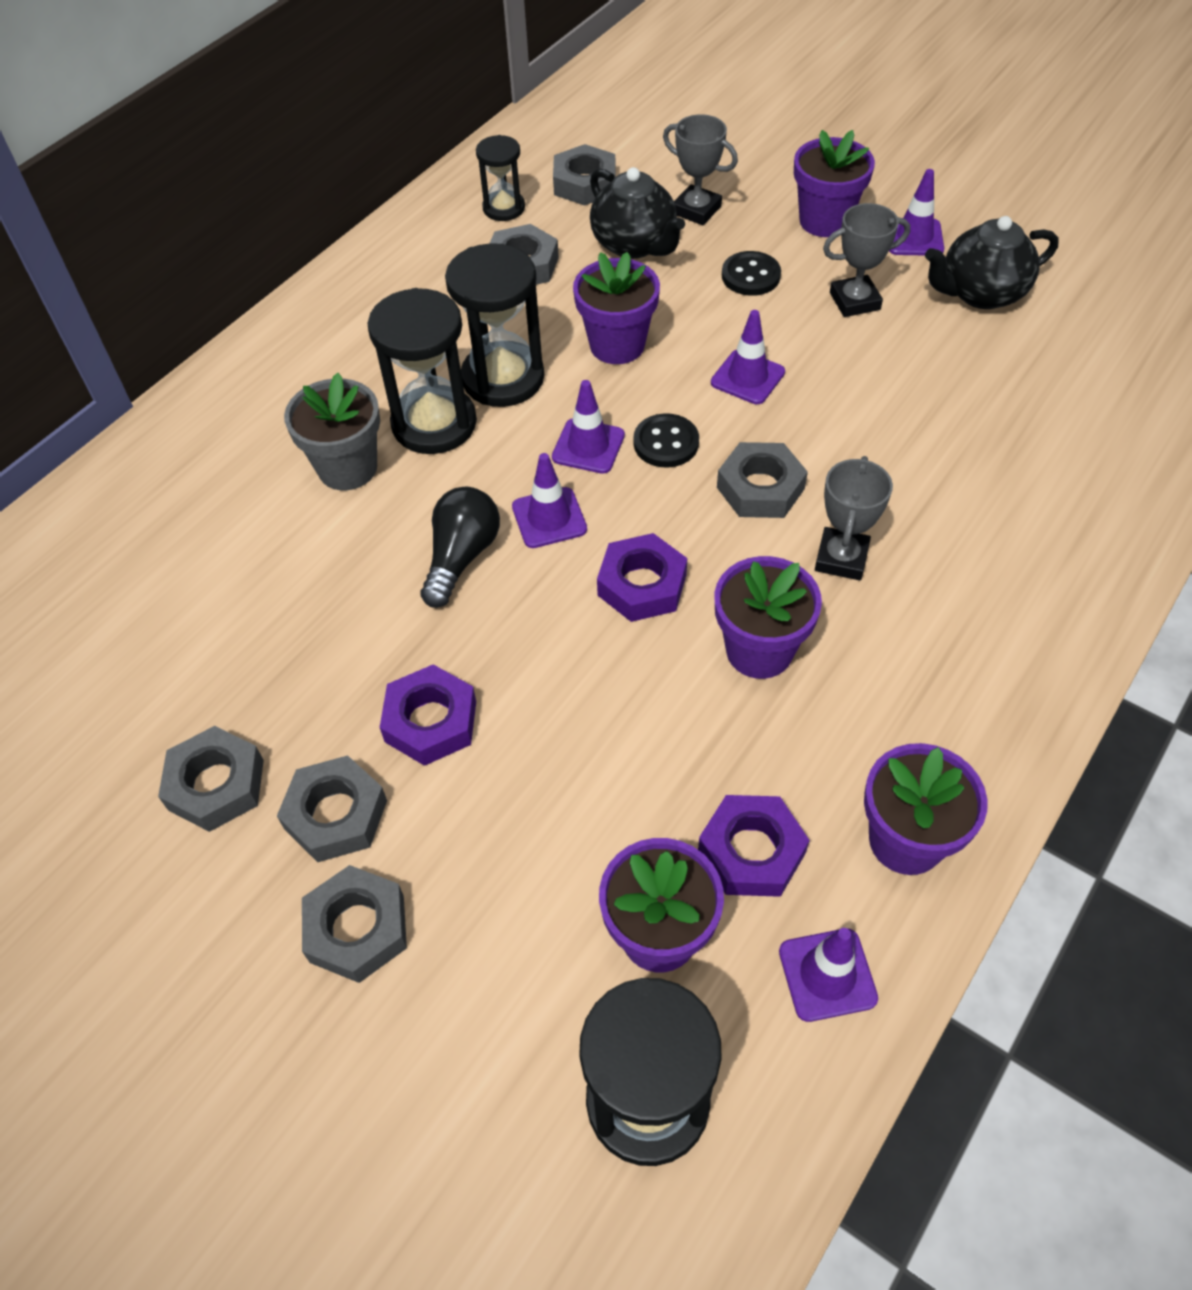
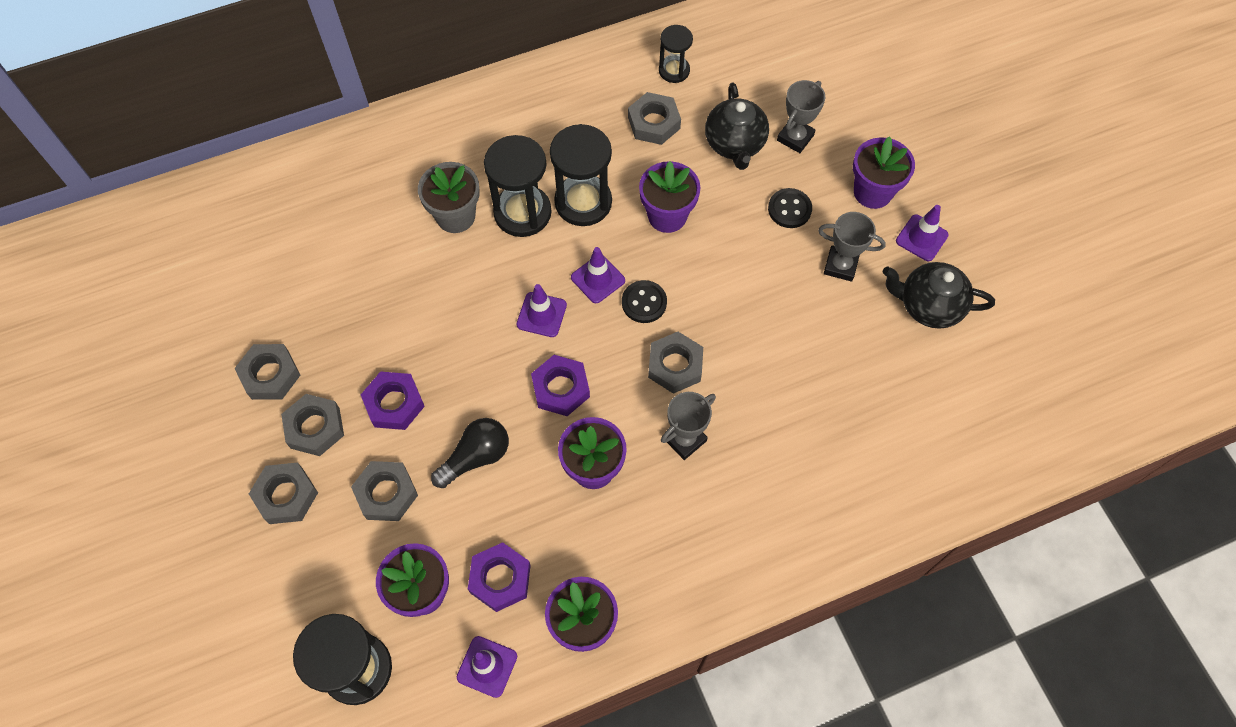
camera: 30 degrees right, 10 degrees up
black light bulb [420,487,500,608] -> black light bulb moved to [431,418,509,488]
grey nut [553,144,616,206] -> grey nut moved to [351,461,418,521]
grey trophy [663,114,738,225] -> grey trophy turned 60 degrees clockwise [777,80,825,153]
purple traffic cone [711,310,785,404] -> none

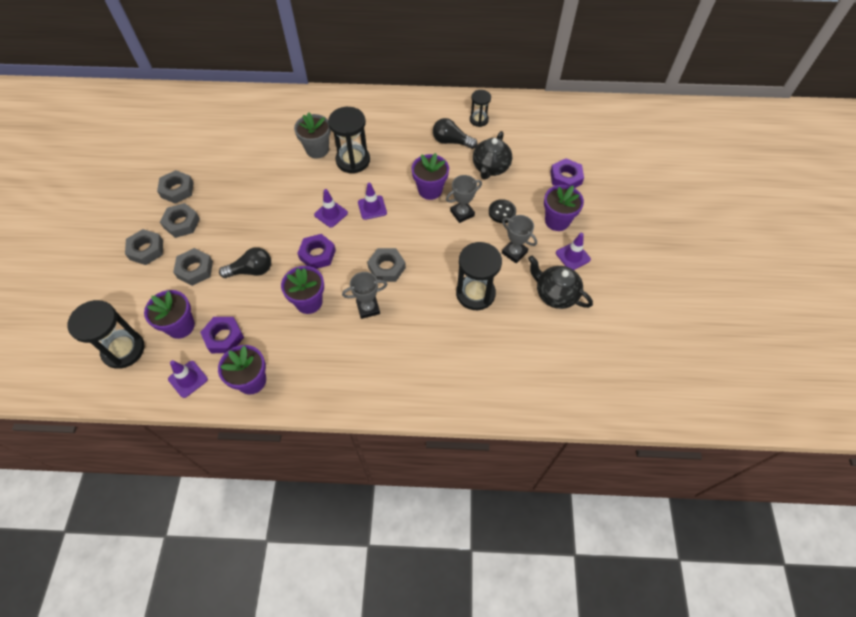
camera: 25 degrees right, 5 degrees down
purple nut [361,371,425,430] -> purple nut moved to [550,158,584,188]
black hourglass [550,124,612,226] -> black hourglass moved to [456,242,502,310]
black button [622,280,667,323] -> none
grey nut [628,92,681,145] -> black light bulb [433,118,477,149]
grey trophy [777,80,825,153] -> grey trophy moved to [446,175,482,223]

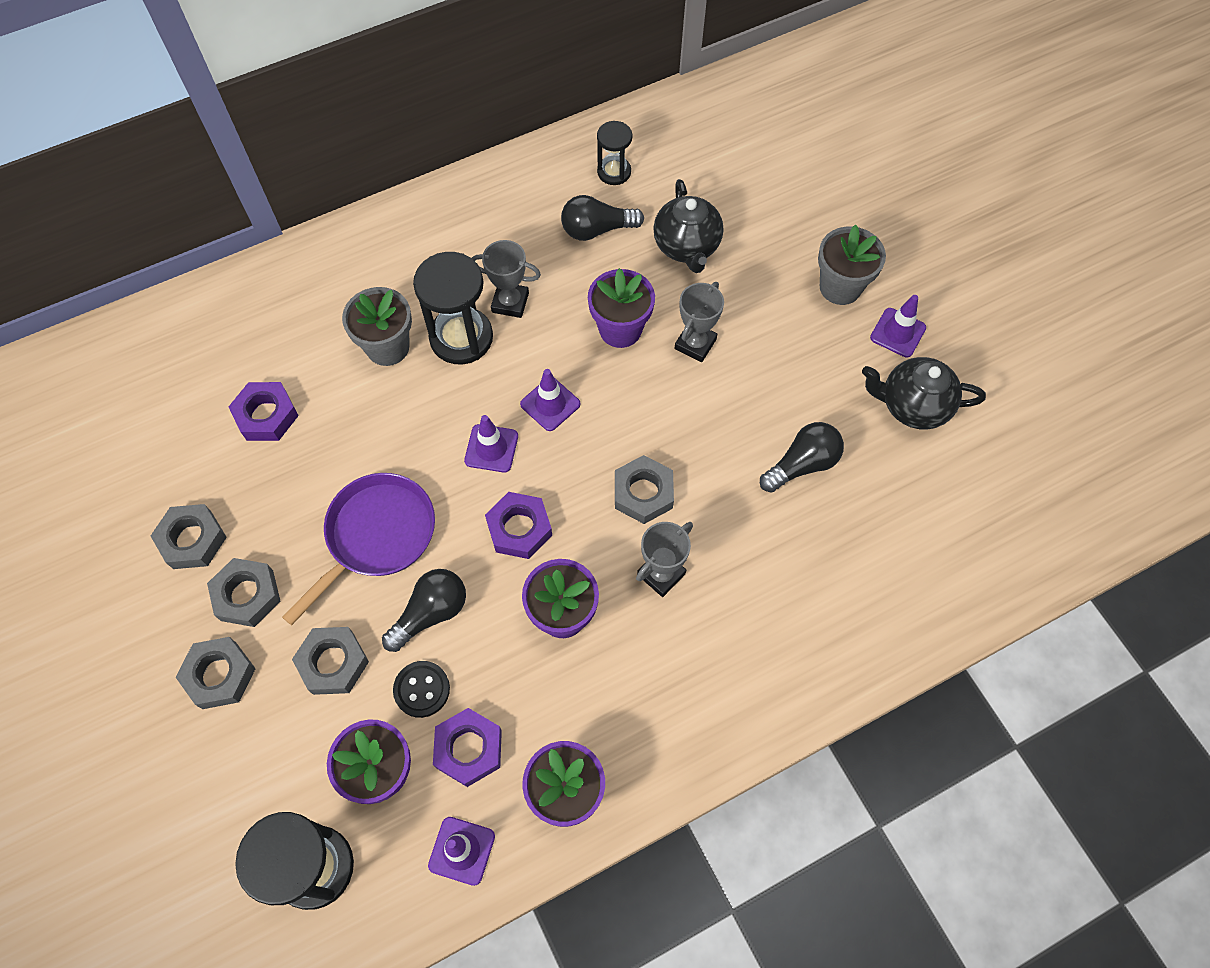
camera: 30 degrees left, 5 degrees up
black hourglass [456,242,502,310] -> black light bulb [760,422,844,493]
black button [489,199,516,223] -> black button moved to [393,661,450,718]
grey trophy [502,215,537,263] -> grey trophy moved to [472,240,541,318]
purple flower pot [544,185,584,231] -> grey flower pot [818,225,886,305]
purple nut [550,158,584,188] -> purple nut moved to [229,382,299,441]
none -> purple pan [282,473,435,625]

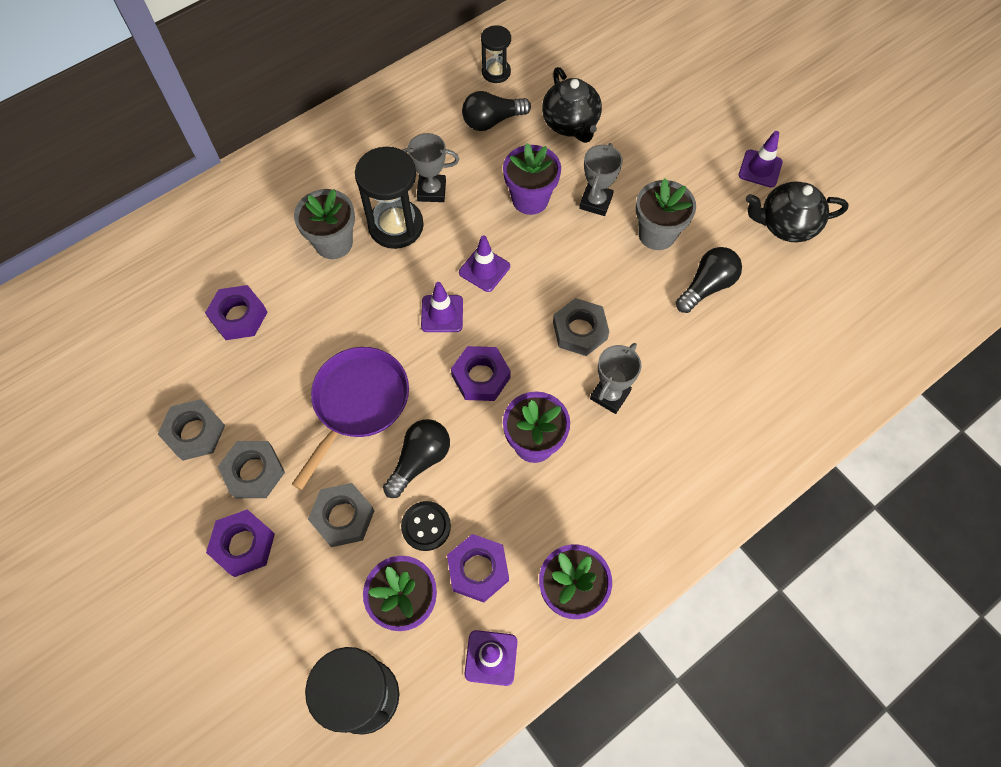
camera: 10 degrees left, 0 degrees up
grey nut [176,637,256,709] -> purple nut [206,509,275,577]
grey flower pot [818,225,886,305] -> grey flower pot moved to [636,178,696,250]

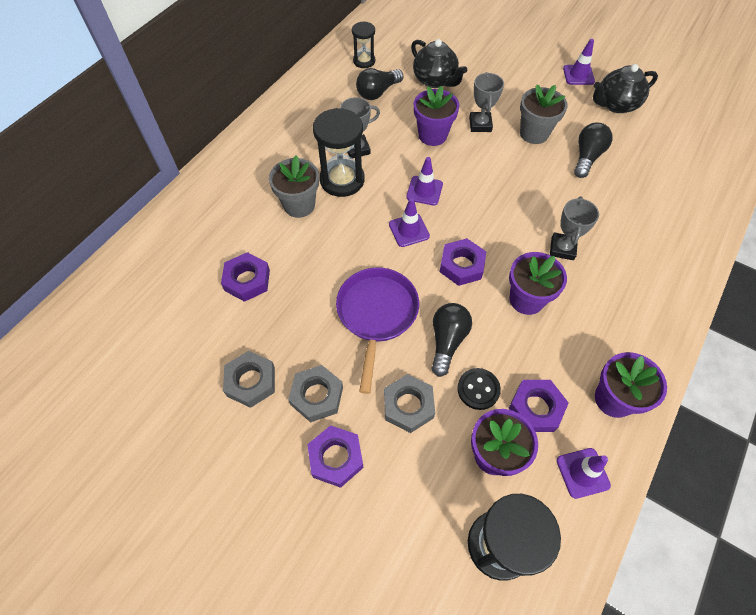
camera: 20 degrees left, 5 degrees down
grey nut [553,298,609,356] -> none

